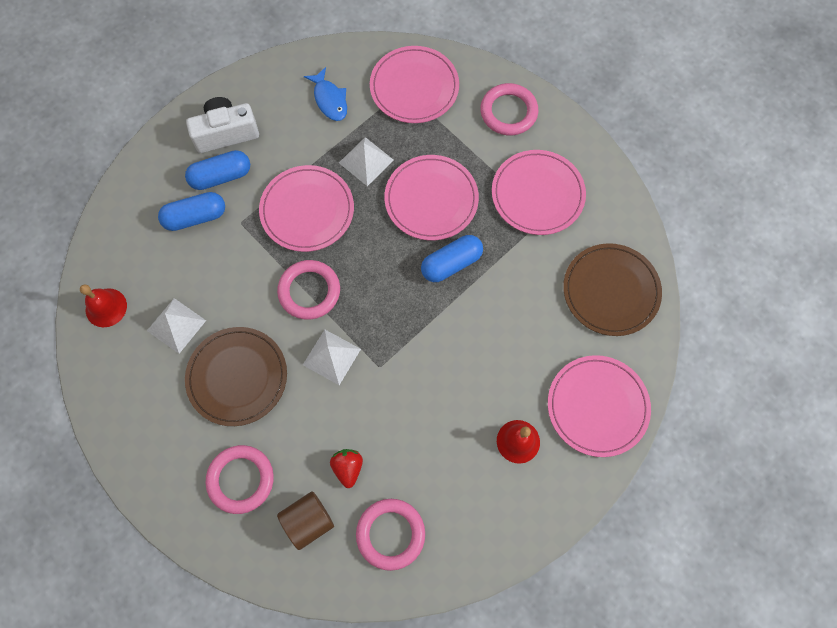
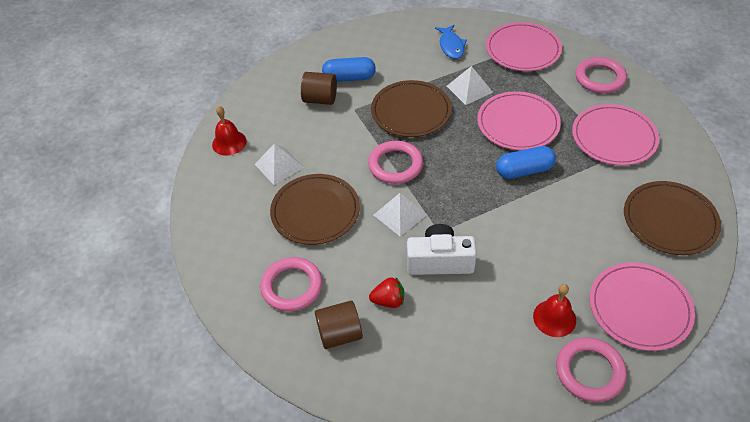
camera: 20 degrees right, 20 degrees down
blue capsule [158,192,225,231] -> brown cylinder [301,72,337,105]
white camera [186,97,259,153] -> white camera moved to [407,224,477,275]
pink plate [259,165,354,252] -> brown plate [371,80,452,137]
red strawberry [330,449,363,488] -> red strawberry turned 75 degrees clockwise [369,277,404,308]
pink ring [356,499,425,571] -> pink ring moved to [556,337,627,402]

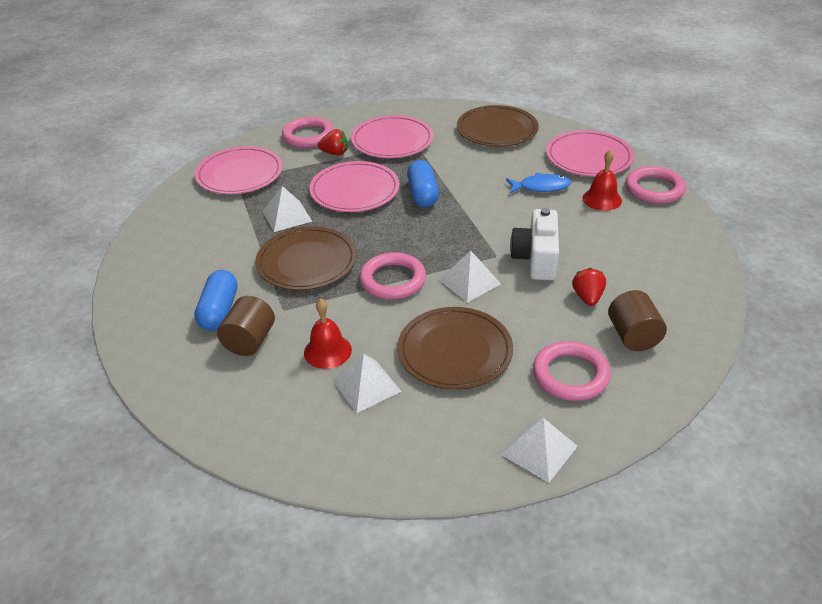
camera: 85 degrees left, 10 degrees down
red bell [212,106,247,156] -> red bell moved to [304,299,352,369]
blue fish [435,25,467,59] -> blue fish moved to [506,173,572,193]
none -> red strawberry [318,129,347,155]
none -> white pyramid [501,418,578,483]

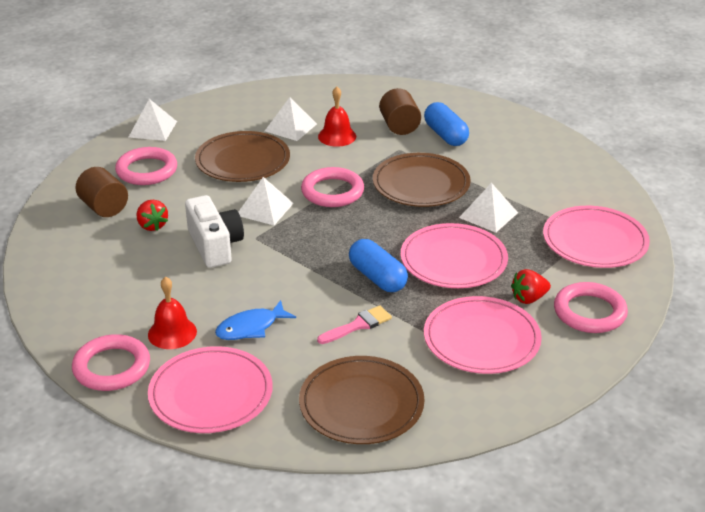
camera: 150 degrees right, 5 degrees down
none -> pink brush [317,305,392,344]

